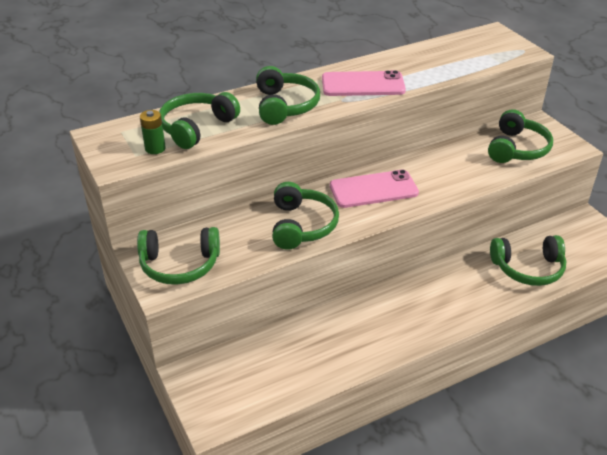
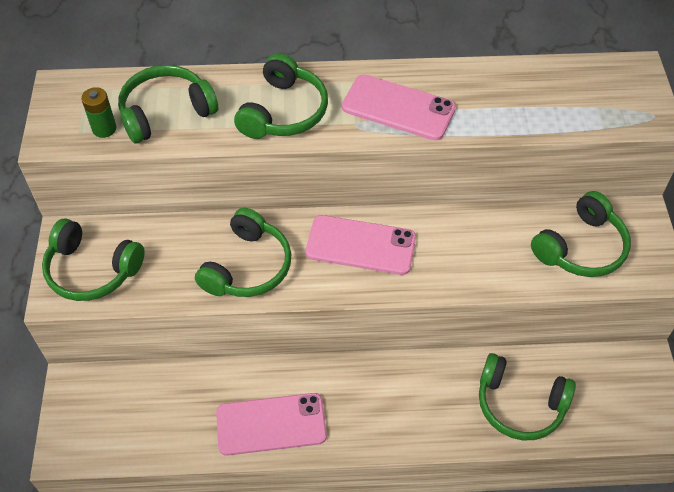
camera: 25 degrees right, 15 degrees up
none -> pink phone [216,393,327,456]

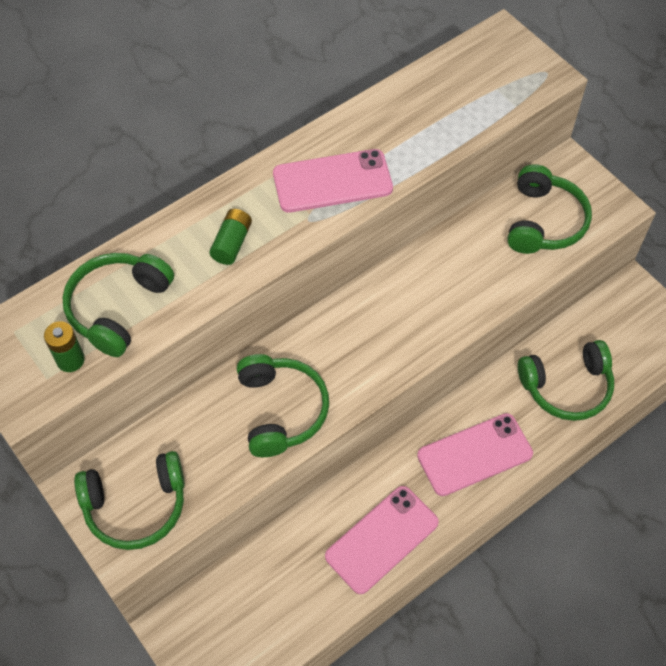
camera: 35 degrees left, 5 degrees up
green headphones [234,53,328,139] -> green battery [209,209,252,265]
pink phone [306,215,416,275] -> pink phone moved to [417,413,533,496]

